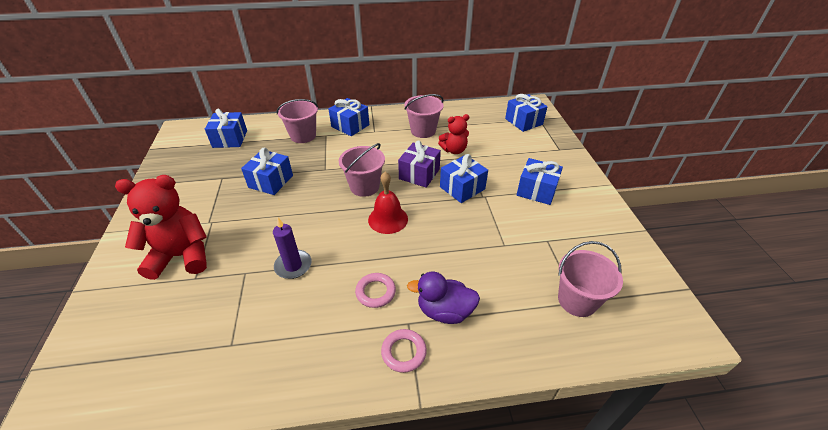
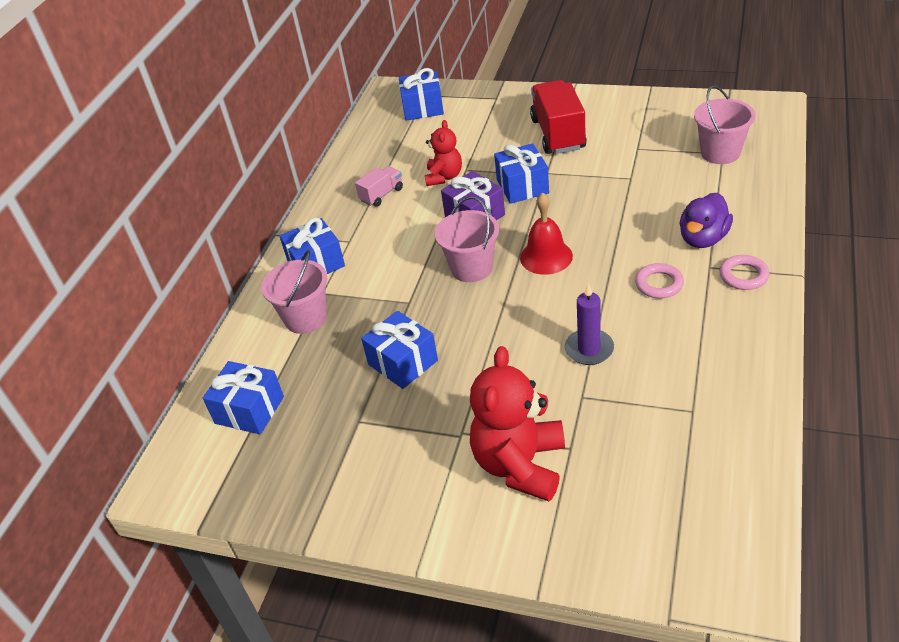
camera: 60 degrees left, 0 degrees up
pink bucket [404,94,444,138] -> pink truck [355,166,403,207]
blue gift [517,158,563,205] -> red truck [530,80,587,154]

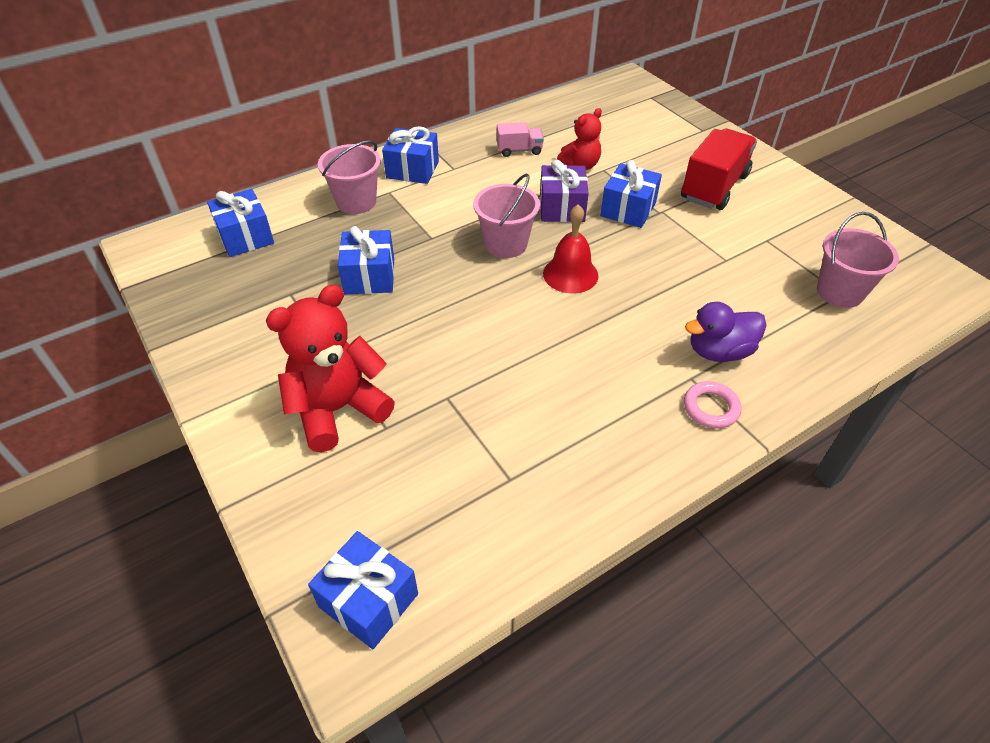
camera: 35 degrees right, 5 degrees up
blue gift [399,68,444,121] -> blue gift moved to [308,531,418,649]
purple candle [565,283,614,365] -> none
pink ring [635,263,684,298] -> none

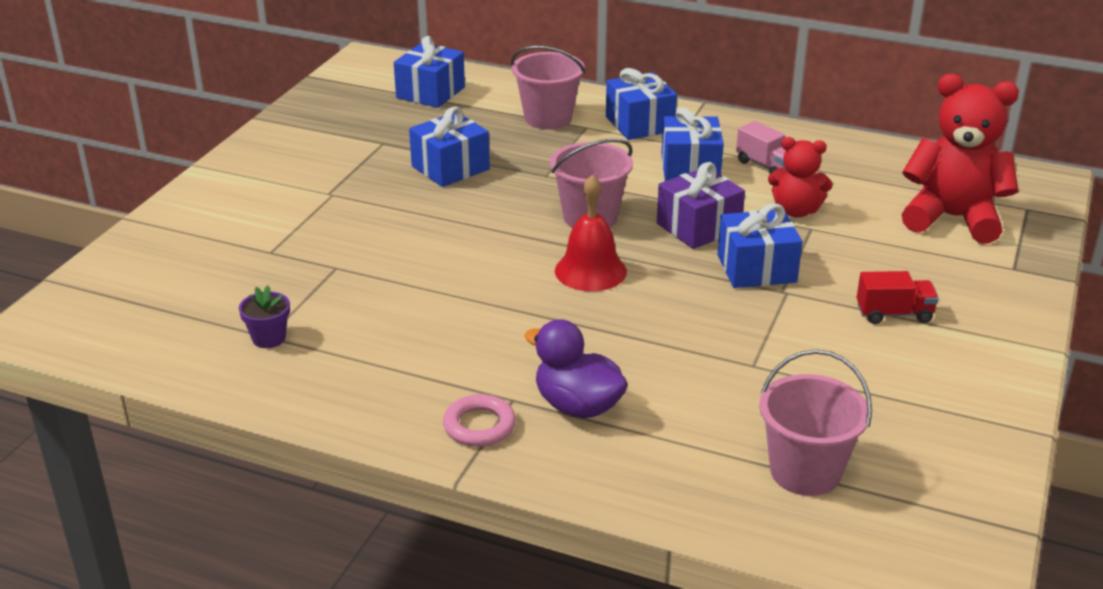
camera: 55 degrees right, 15 degrees down
red teddy bear [266,285,395,452] -> red teddy bear moved to [901,74,1019,244]
blue gift [308,531,418,649] -> blue gift moved to [661,107,724,181]
red truck [681,129,757,210] -> red truck [857,271,939,324], size x0.52
none -> purple flower pot [239,285,290,348]

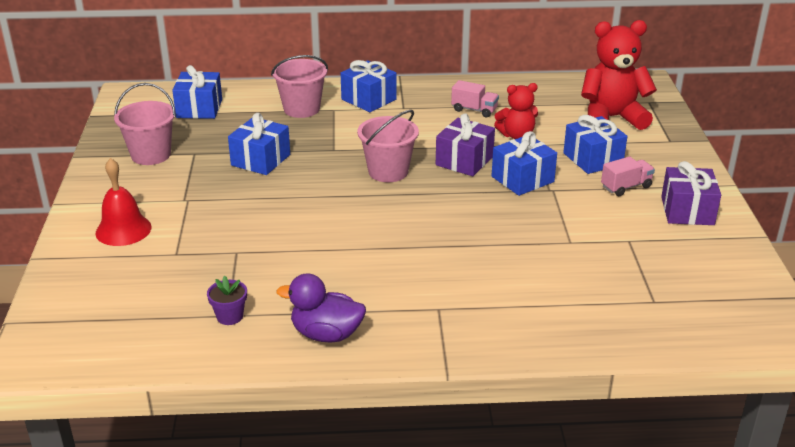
camera: 25 degrees left, 0 degrees up
pink ring [443,394,516,447] -> none
purple duck [524,319,628,418] -> purple duck moved to [276,273,366,343]
red bell [555,174,627,291] -> red bell moved to [95,158,151,246]
blue gift [661,107,724,181] -> blue gift moved to [563,115,627,174]
pink bucket [759,349,872,496] -> pink bucket moved to [114,83,176,165]
red truck [857,271,939,324] -> pink truck [601,157,655,196]
none -> purple gift [661,161,721,225]

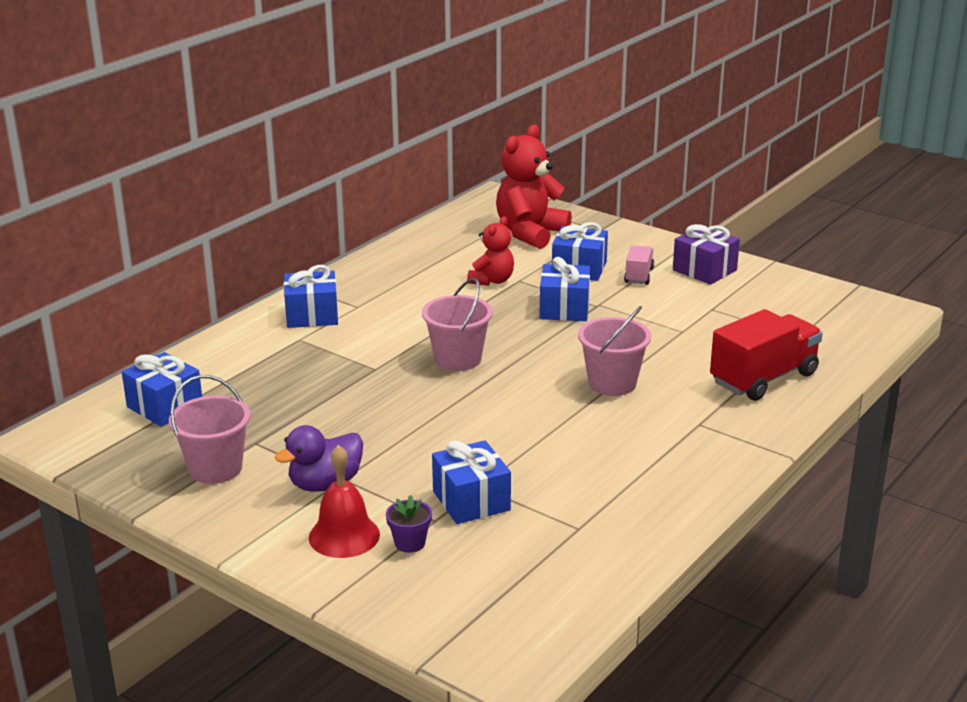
camera: 50 degrees left, 5 degrees down
purple flower pot [207,275,247,325] -> purple flower pot moved to [386,495,432,553]
blue gift [228,113,290,175] -> blue gift moved to [432,440,511,524]
pink bucket [271,55,328,118] -> pink bucket moved to [578,306,651,396]
purple duck [276,273,366,343] -> purple duck moved to [275,425,363,492]
purple gift [436,113,495,176] -> none
pink truck [451,80,499,117] -> none
none -> red truck [710,309,823,401]

